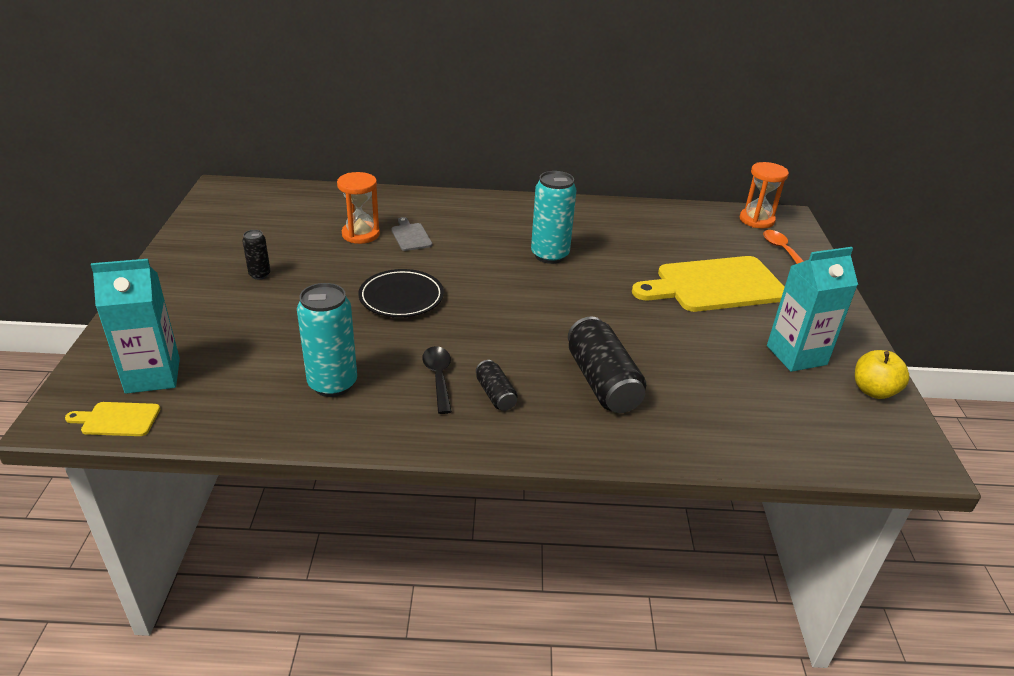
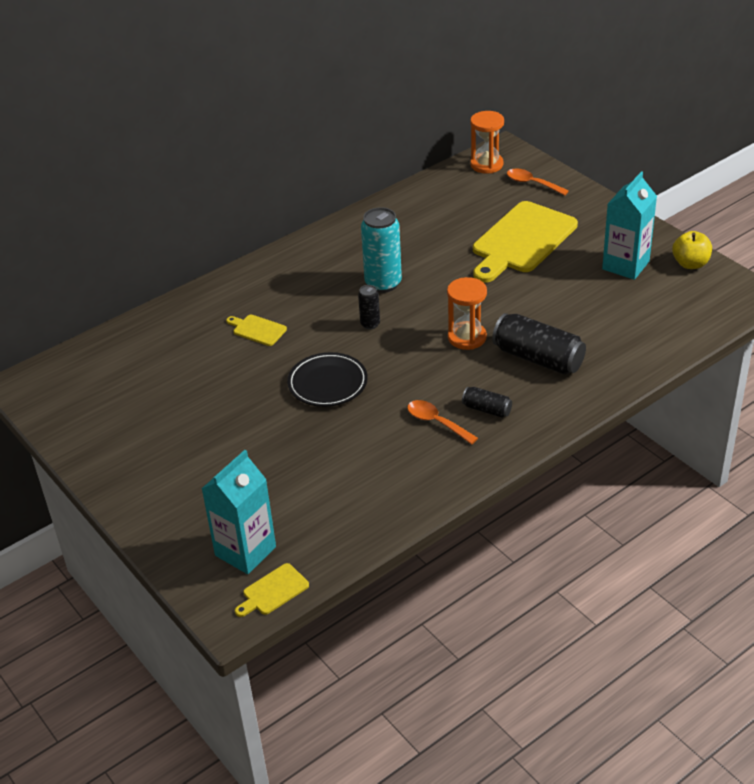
camera: 35 degrees left, 5 degrees up
black can [242,230,271,280] -> black can moved to [358,285,380,329]
turquoise can [297,283,357,397] -> none
orange hourglass [337,172,380,244] -> orange hourglass moved to [447,277,487,350]
grey cutting board [391,217,432,251] -> yellow cutting board [226,315,287,346]
black spoon [422,346,452,414] -> orange spoon [407,400,478,444]

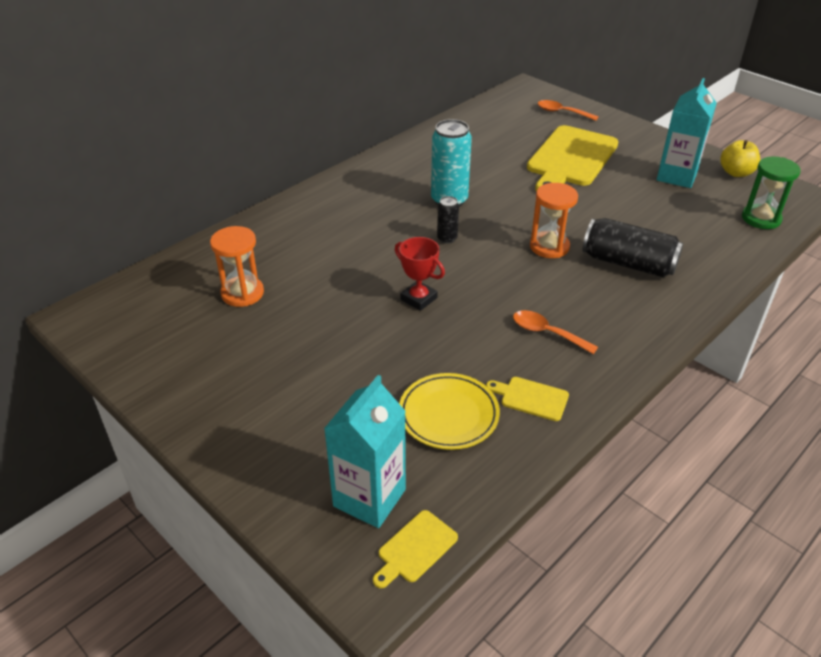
camera: 10 degrees left, 0 degrees up
yellow cutting board [226,315,287,346] -> yellow cutting board moved to [486,377,569,421]
black plate [287,352,368,407] -> red trophy [395,237,445,311]
black can [462,387,512,418] -> none
orange hourglass [470,111,504,174] -> orange hourglass moved to [210,226,264,307]
none -> yellow plate [399,373,500,450]
none -> green hourglass [742,156,801,229]

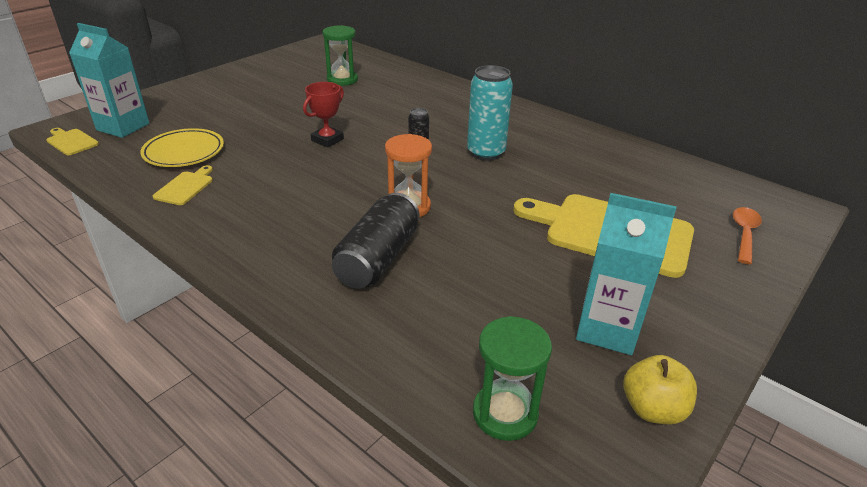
camera: 85 degrees right, 5 degrees down
orange hourglass [210,226,264,307] -> green hourglass [323,25,358,86]
orange spoon [513,310,598,354] -> none

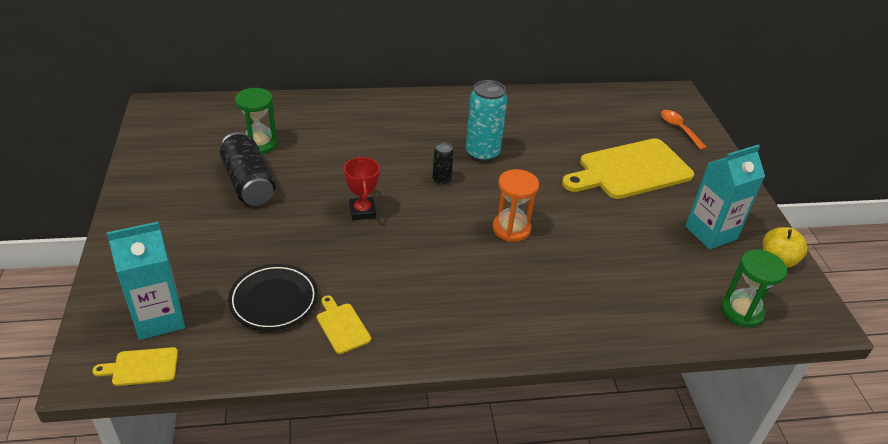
camera: 50 degrees left, 5 degrees up
yellow plate [140,128,224,167] -> black plate [228,264,318,330]
black can [332,193,419,289] -> black can moved to [220,132,276,206]

